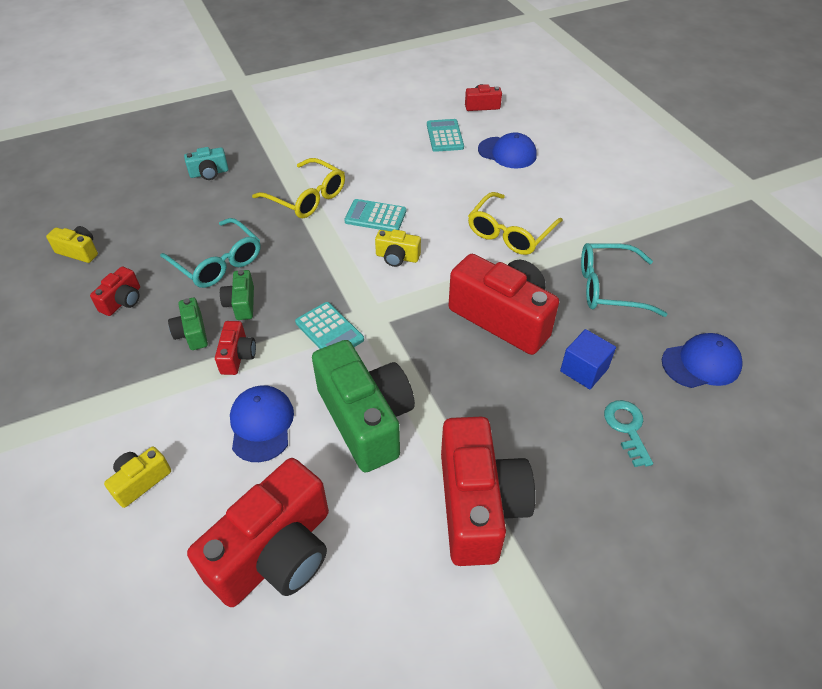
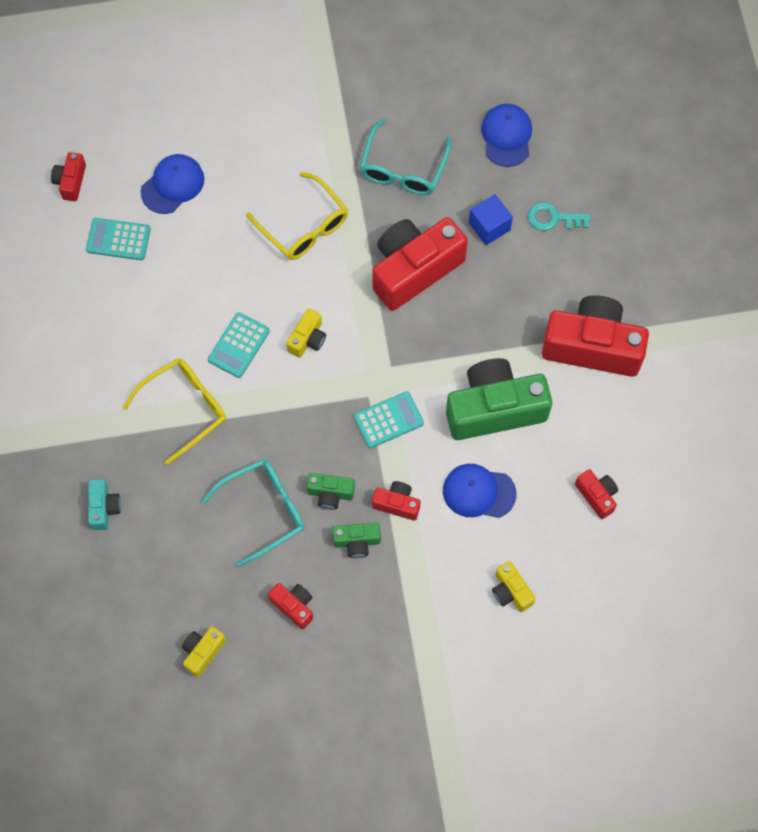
camera: 75 degrees left, 20 degrees up
red camera [187,458,329,607] -> red camera [575,469,618,519], size x0.46

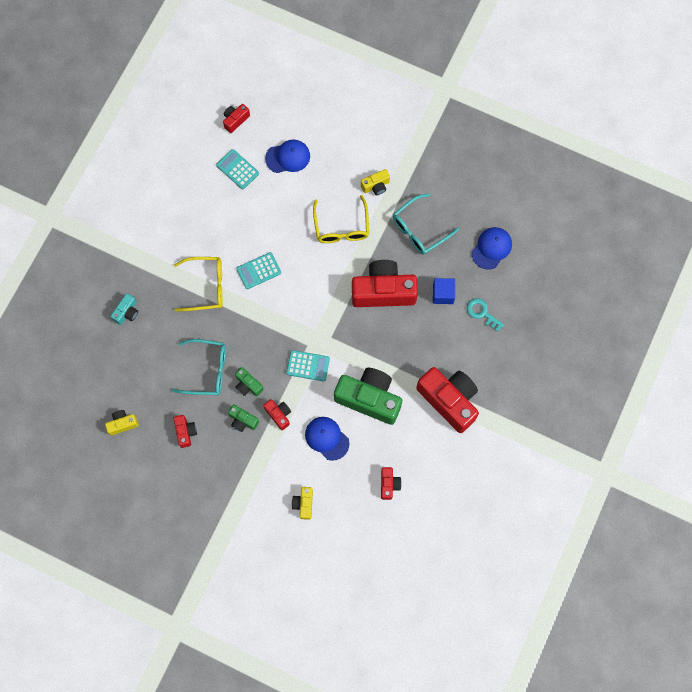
camera: 35 degrees right, 5 degrees up
yellow camera [286,308,326,358] -> yellow camera moved to [361,169,390,195]

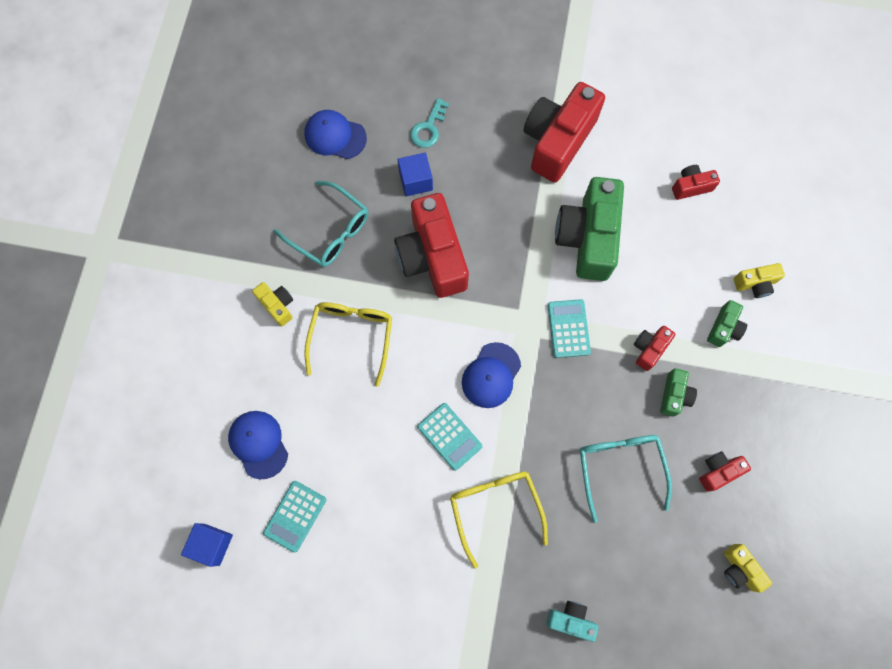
camera: 105 degrees left, 0 degrees up
red camera [223,104,250,133] -> blue cube [181,523,233,567]
green camera [235,367,264,396] -> green camera moved to [707,300,747,347]
blue cap [305,417,349,461] -> blue cap moved to [462,342,521,408]
yellow glasses [313,195,369,243] -> yellow glasses turned 60 degrees counterclockwise [304,302,392,387]

